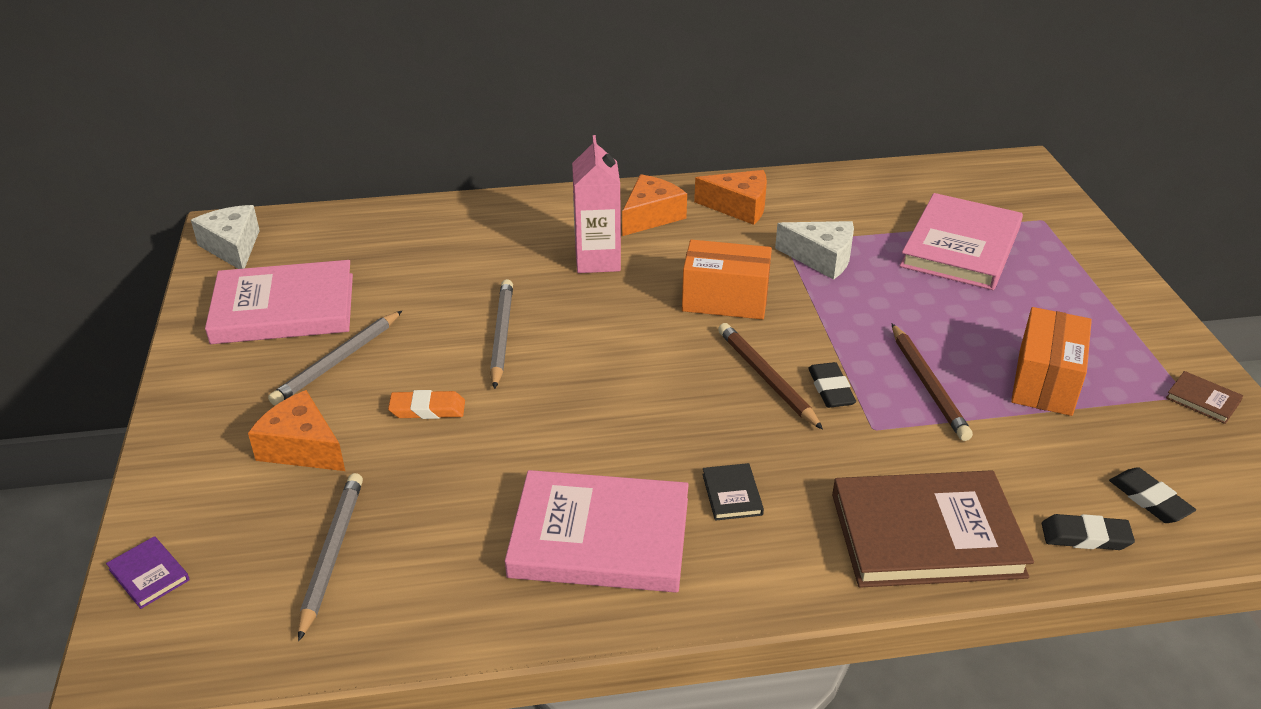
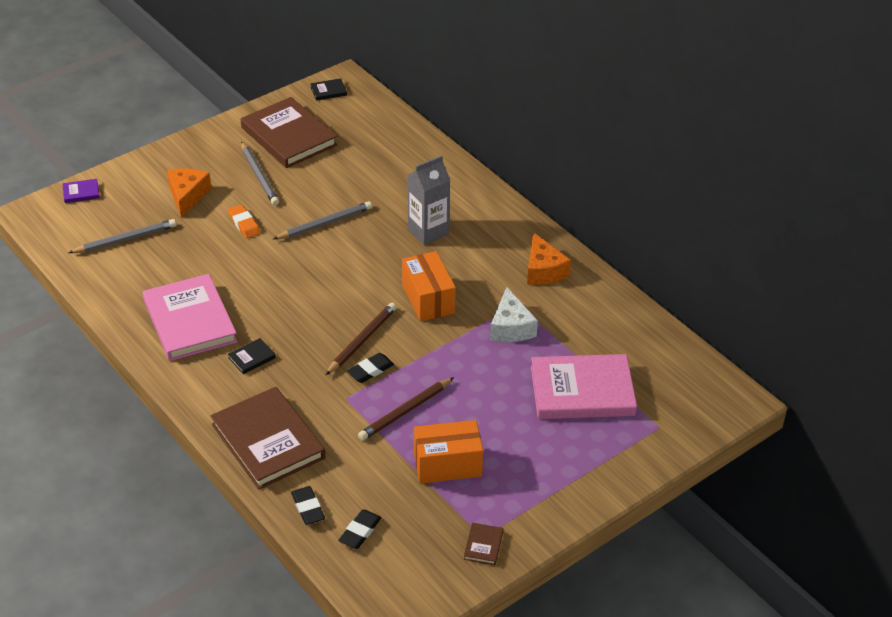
camera: 60 degrees right, 5 degrees up
purple book [106,536,190,609] -> purple book turned 60 degrees clockwise [62,179,100,203]
white cheese [191,205,260,269] -> black book [310,78,347,101]
pink book [205,260,353,344] -> brown book [241,97,337,168]
grey pencil [268,311,402,406] -> grey pencil turned 120 degrees counterclockwise [241,142,279,205]
pink carton [572,135,621,273] -> grey carton [408,155,451,245]
orange cheese [622,174,687,236] -> none

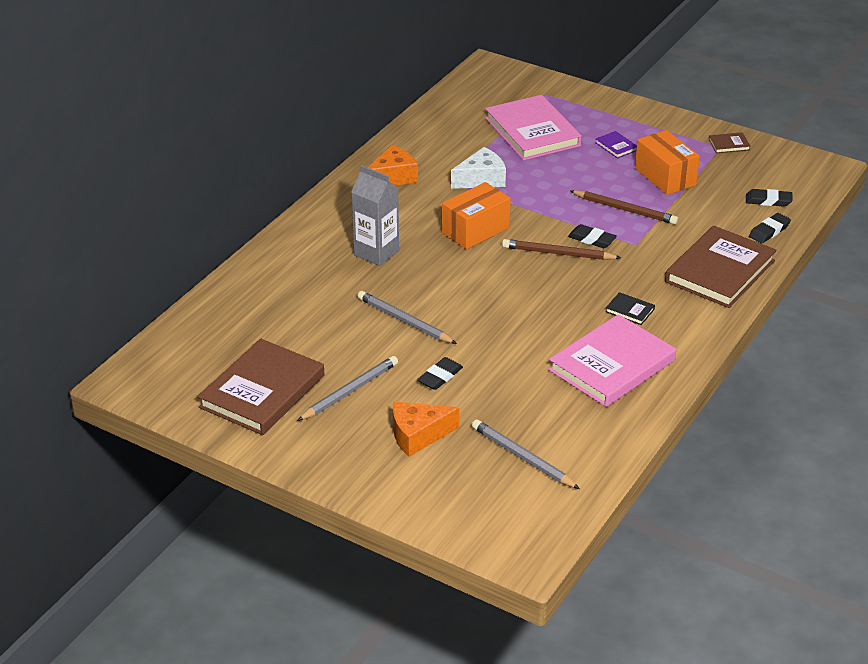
camera: 110 degrees left, 5 degrees down
purple book [62,179,100,203] -> purple book moved to [595,131,637,159]
orange eraser [228,204,260,239] -> black eraser [417,357,463,390]
black book [310,78,347,101] -> none

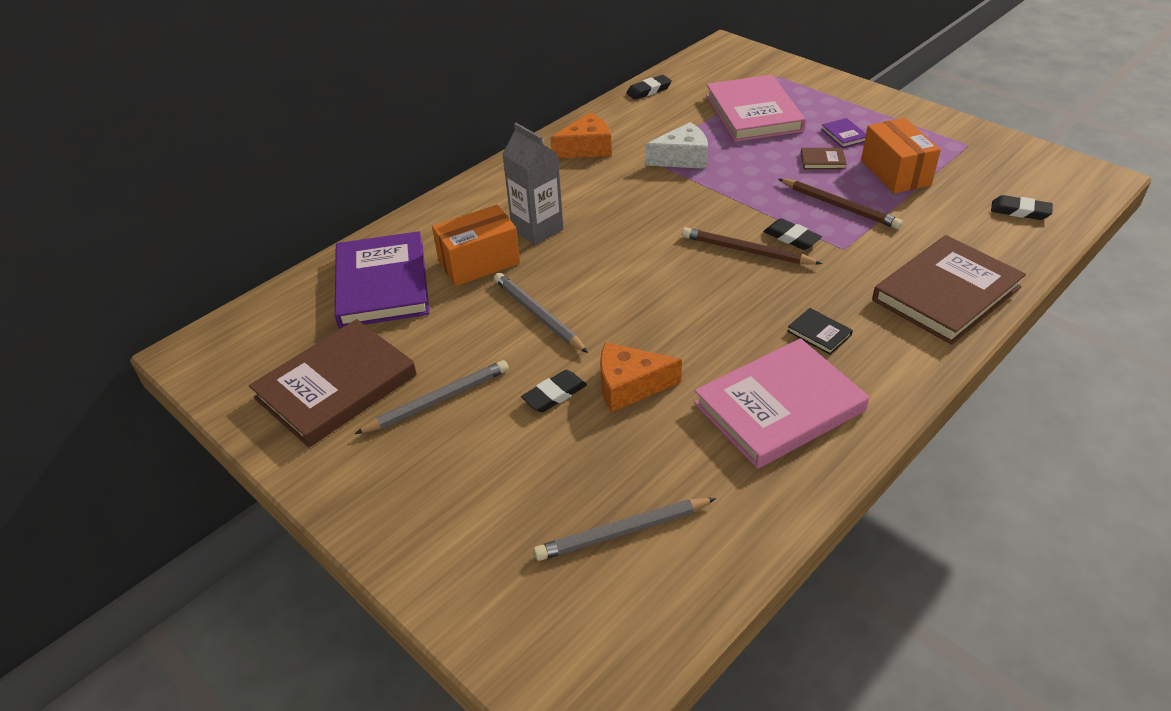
camera: 15 degrees right, 5 degrees up
orange cheese [393,402,459,457] -> orange cheese moved to [600,342,682,412]
orange box [442,182,511,250] -> orange box moved to [432,205,520,286]
grey pencil [472,419,580,489] -> grey pencil turned 75 degrees counterclockwise [534,498,716,561]
brown book [709,132,751,153] -> brown book moved to [801,148,847,169]
black eraser [749,213,791,244] -> black eraser moved to [626,75,672,100]
none -> purple book [335,231,429,328]

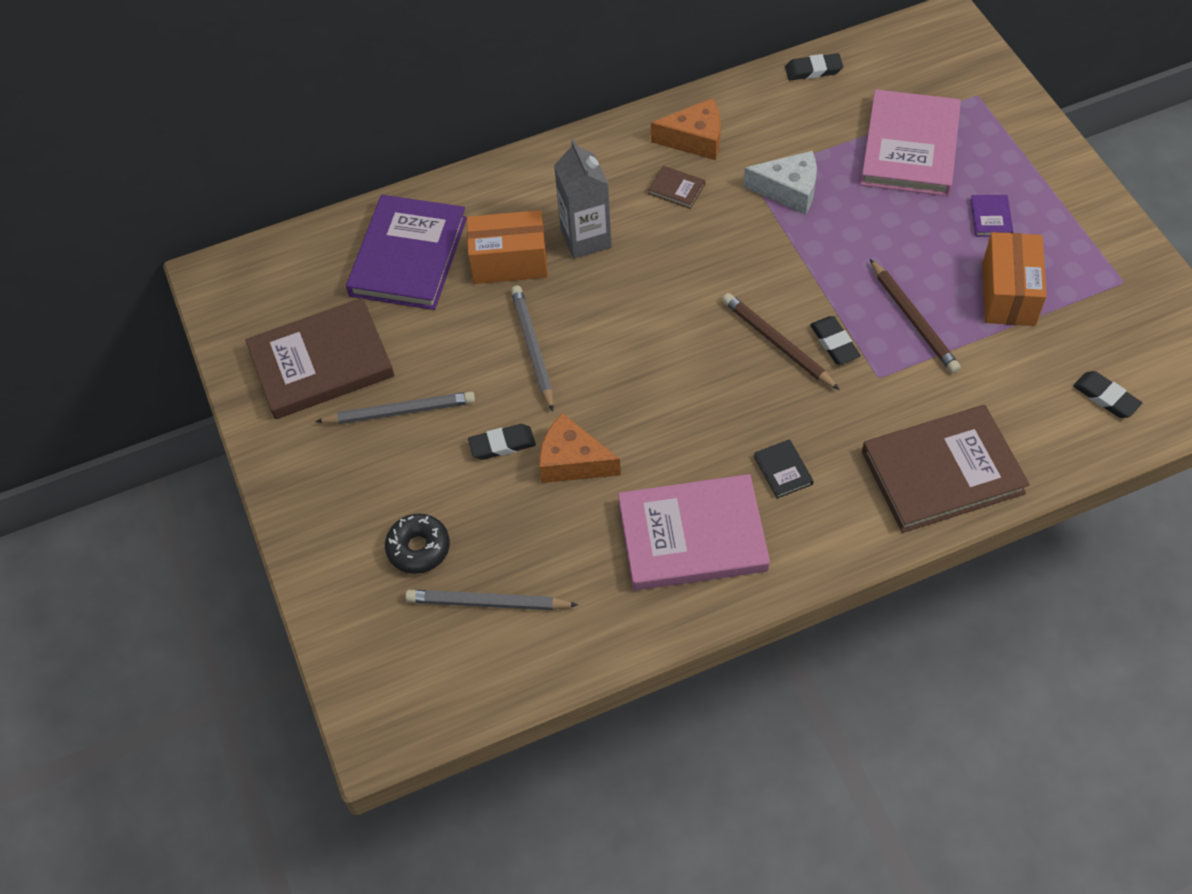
camera: 25 degrees right, 15 degrees up
brown book [801,148,847,169] -> brown book moved to [648,166,705,209]
none -> black donut [385,514,450,574]

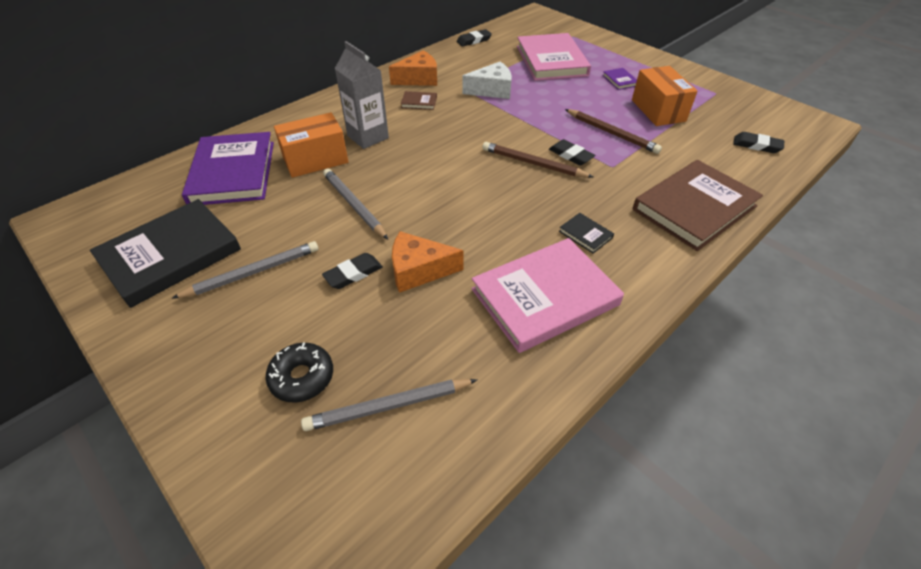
camera: 25 degrees left, 10 degrees down
brown book [245,298,394,419] -> black book [90,199,241,308]

